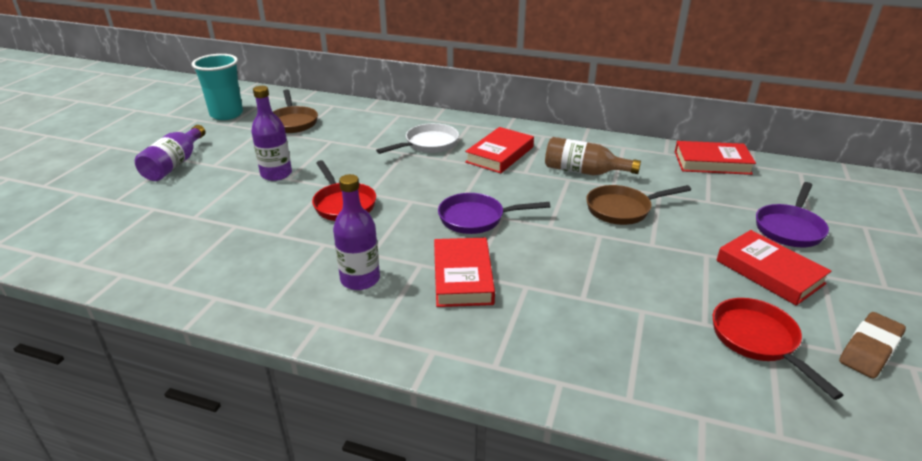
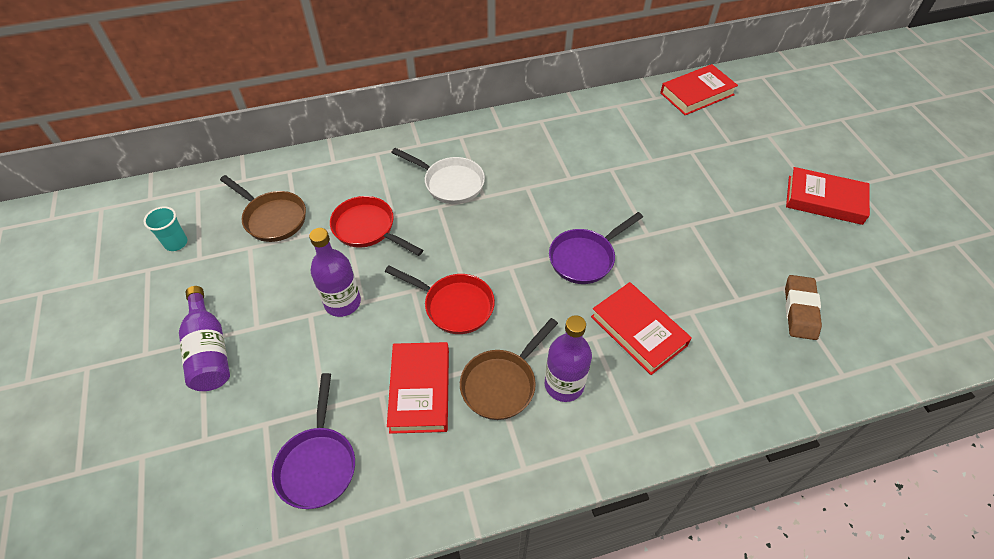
camera: 35 degrees left, 20 degrees up
turquoise cup [192,54,243,120] -> turquoise cup [143,206,187,251], size x0.54
white pan [376,123,459,154] -> white pan turned 105 degrees clockwise [391,148,485,204]
red book [465,127,534,173] -> red book moved to [387,342,449,434]
brown bottle [545,137,641,176] -> none
brown pan [586,185,691,225] -> brown pan moved to [460,318,558,420]
red pan [713,298,843,400] -> red pan moved to [330,196,423,256]
purple pan [756,182,829,247] -> purple pan moved to [272,373,355,509]
brown eraser [839,312,906,379] -> brown eraser moved to [785,275,822,340]

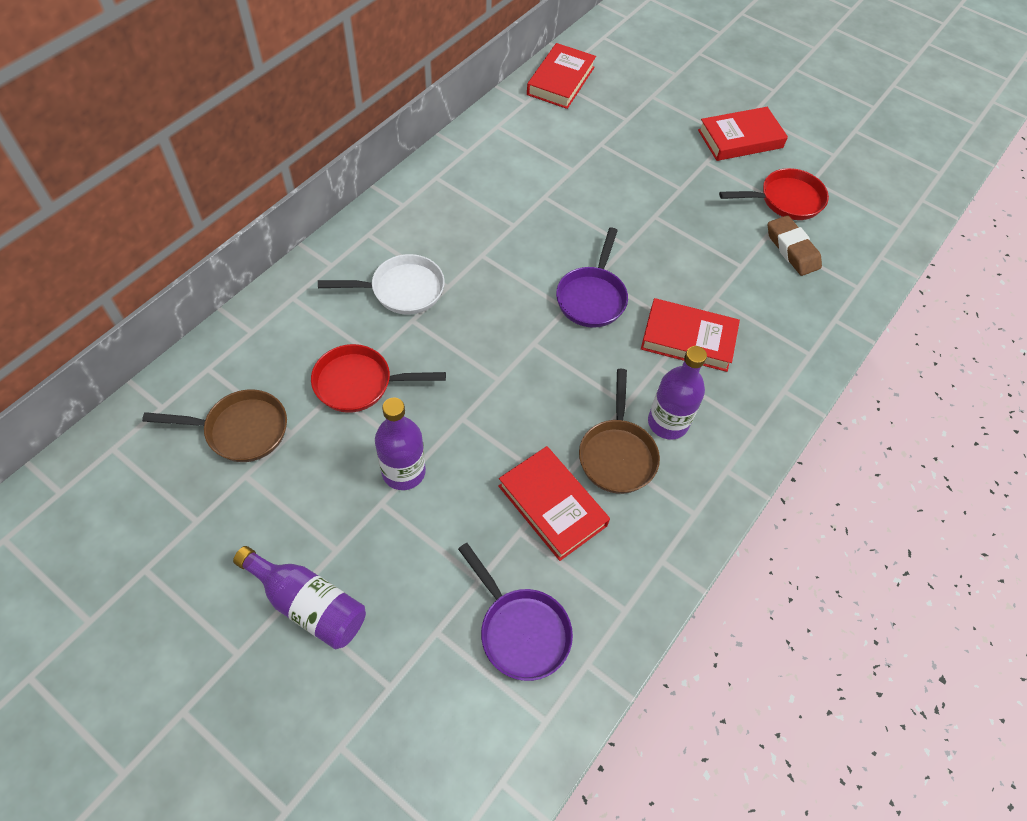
camera: 40 degrees left, 5 degrees up
turquoise cup [143,206,187,251] -> none
red pan [385,266,495,334] -> red pan moved to [719,168,829,220]

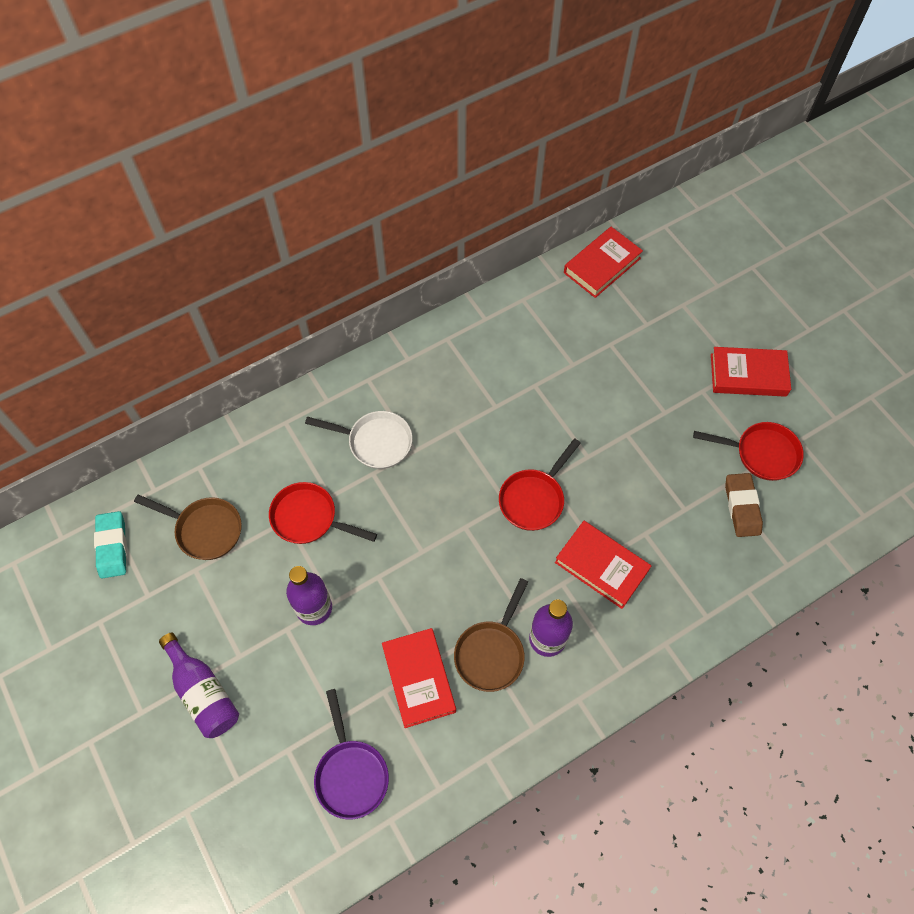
camera: 25 degrees right, 5 degrees up
purple pan [556,228,628,328] -> red pan [499,438,581,531]
none -> turquoise eraser [94,511,127,578]

